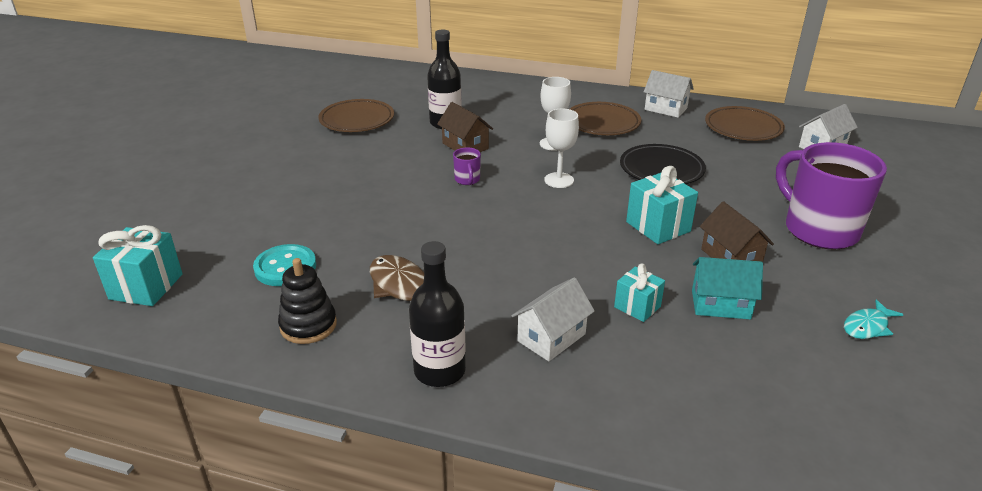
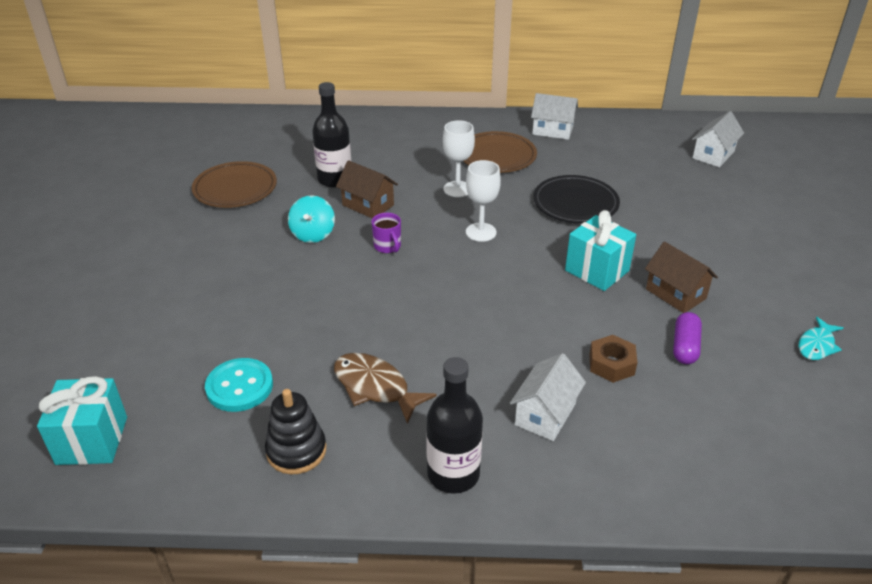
camera: 15 degrees left, 5 degrees up
turquoise gift [614,264,665,322] -> brown nut [590,335,638,383]
turquoise house [692,257,763,319] -> purple capsule [673,312,702,364]
brown plate [705,106,785,141] -> none
purple mug [776,142,887,250] -> none
none -> turquoise spinning top [288,195,335,243]

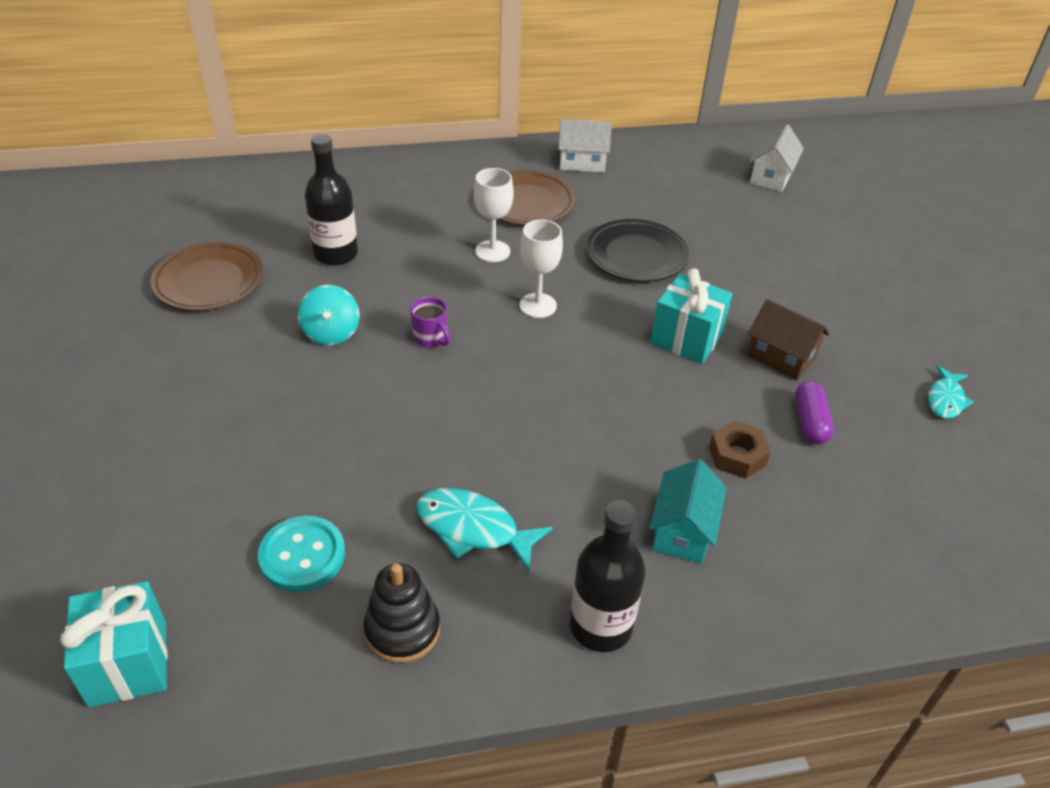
camera: 15 degrees left, 5 degrees up
brown fish [334,353,437,424] -> turquoise fish [416,488,553,571]
brown house [336,160,398,218] -> none
white house [510,353,586,441] -> turquoise house [649,459,727,564]

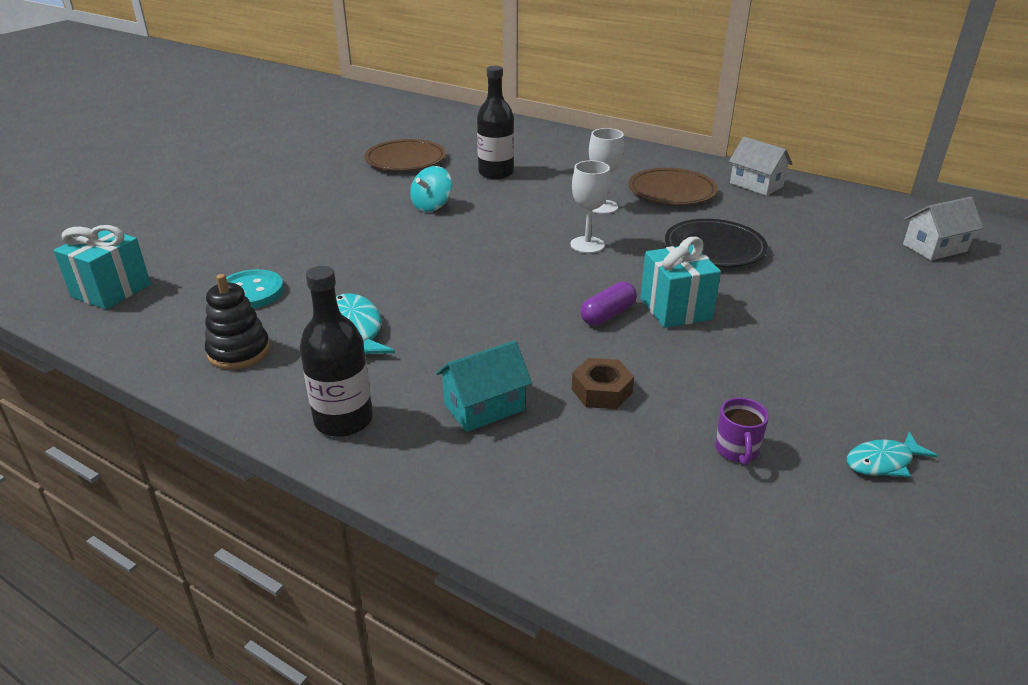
camera: 45 degrees right, 10 degrees down
purple mug [410,297,451,348] -> purple mug moved to [715,398,769,466]
brown house [747,299,829,380] -> none
purple capsule [795,381,834,444] -> purple capsule moved to [581,282,637,326]

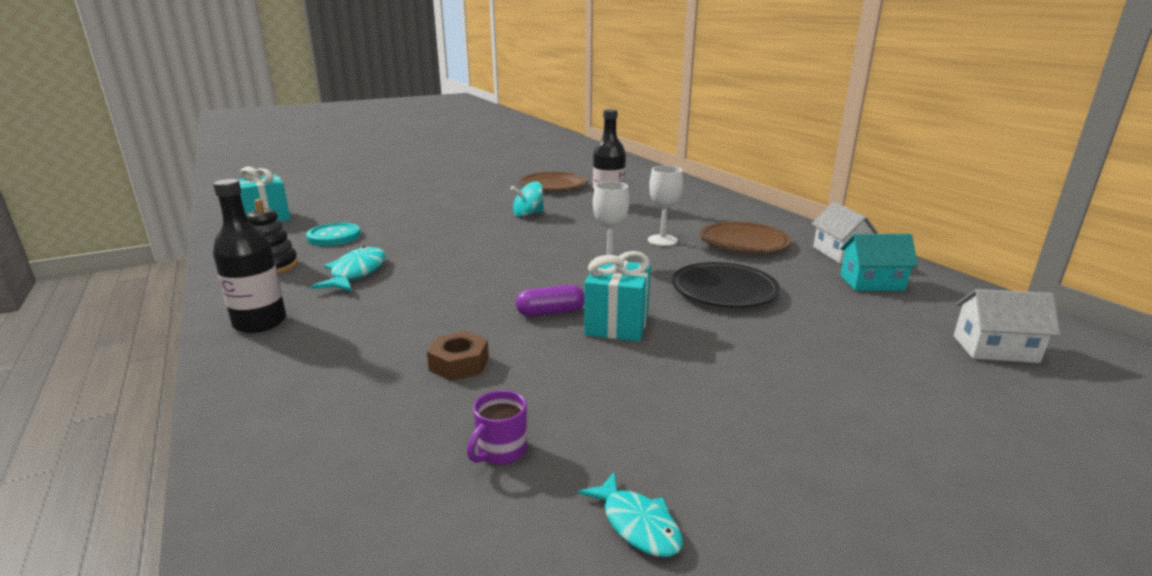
camera: 30 degrees right, 10 degrees down
turquoise house [436,340,532,432] -> turquoise house moved to [840,234,918,291]
turquoise fish [847,432,938,477] -> turquoise fish turned 135 degrees counterclockwise [578,472,683,557]

